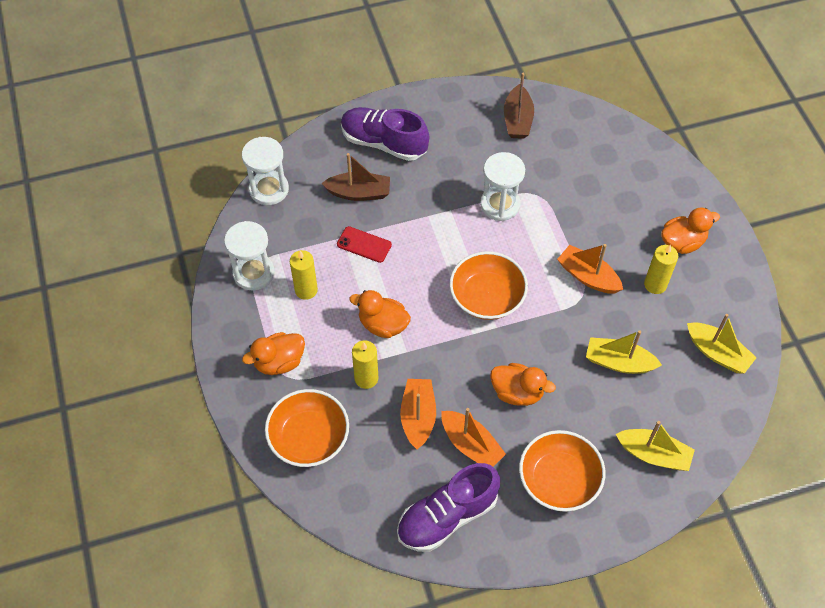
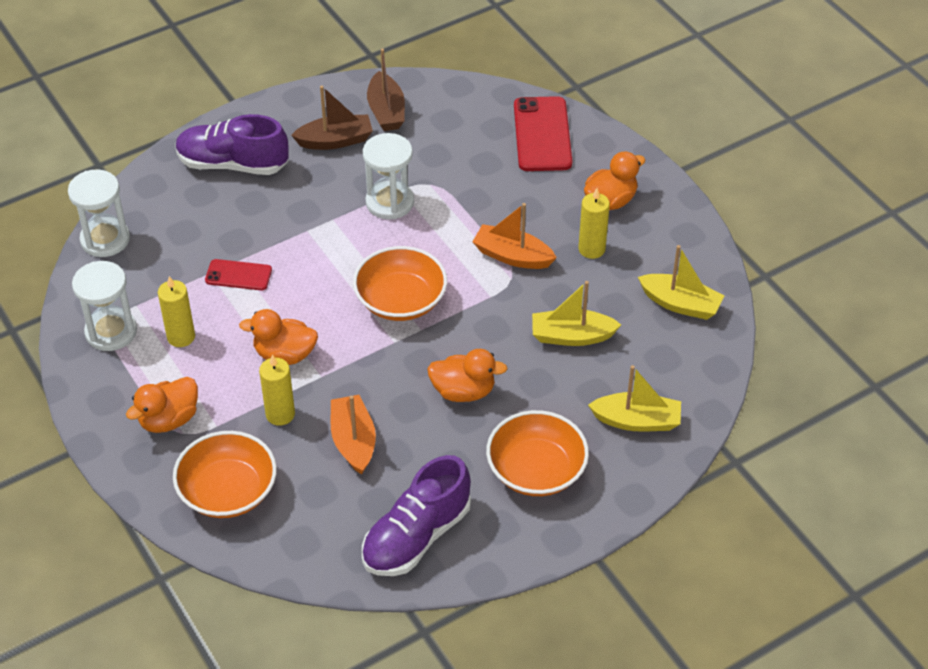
camera: 15 degrees left, 10 degrees down
brown boat [321,153,390,201] -> brown boat moved to [291,86,373,150]
orange boat [441,408,506,467] -> none
none -> red phone [514,96,572,171]

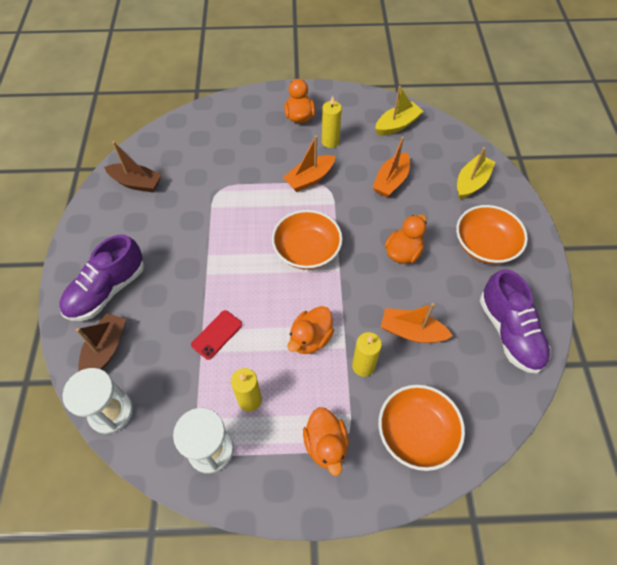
camera: 60 degrees left, 10 degrees up
brown boat [291,86,373,150] -> brown boat moved to [76,313,126,372]
white hourglass [363,133,414,219] -> none
red phone [514,96,572,171] -> none
yellow boat [532,281,621,346] -> orange boat [372,136,410,197]

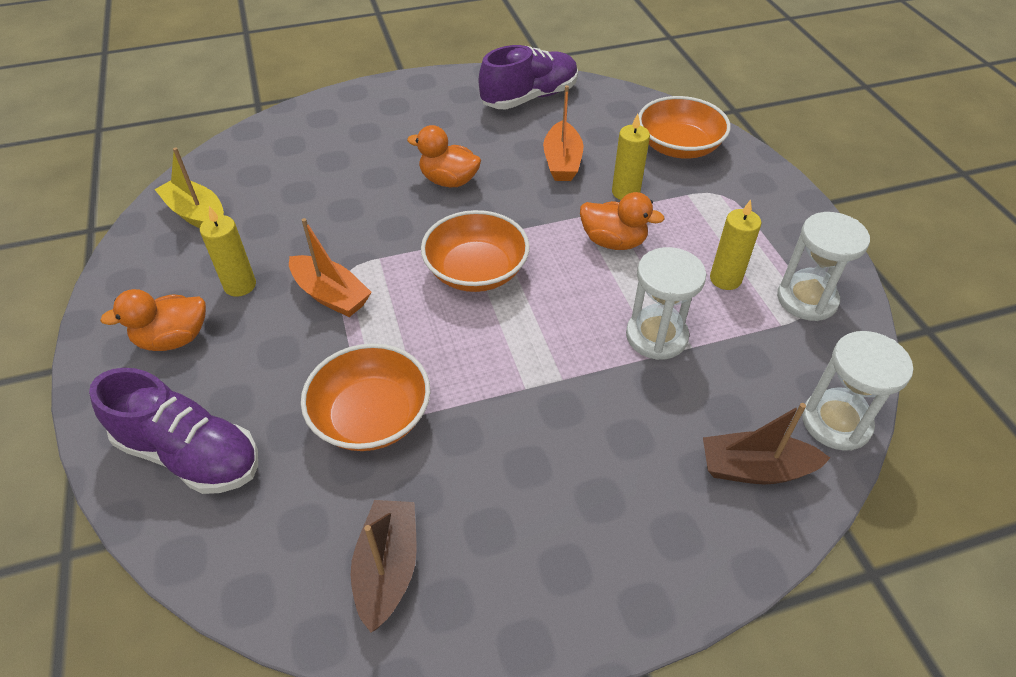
camera: 105 degrees left, 10 degrees down
purple shoe [60,234,144,321] -> purple shoe moved to [89,368,258,494]
red phone [191,310,242,360] -> white hourglass [626,247,706,360]
orange duck [303,407,349,476] -> none
orange boat [372,136,410,197] -> none
orange bowl [456,205,528,264] -> orange bowl moved to [301,343,430,451]
yellow boat [457,147,496,199] -> none

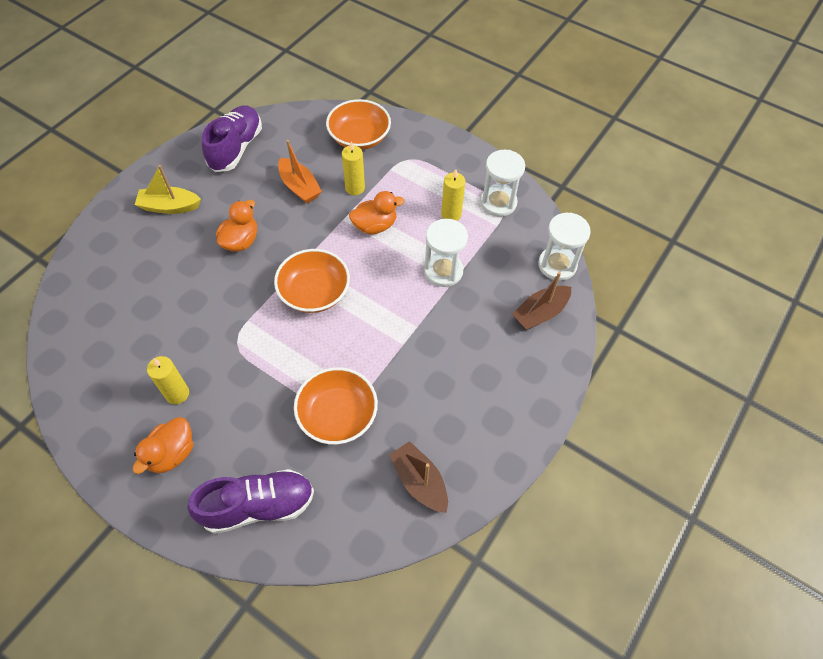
camera: 40 degrees left, 10 degrees up
yellow boat [155,147,224,228] -> yellow boat moved to [135,165,201,214]
orange boat [289,218,372,317] -> none
orange duck [407,125,481,187] -> orange duck turned 135 degrees clockwise [216,200,257,252]

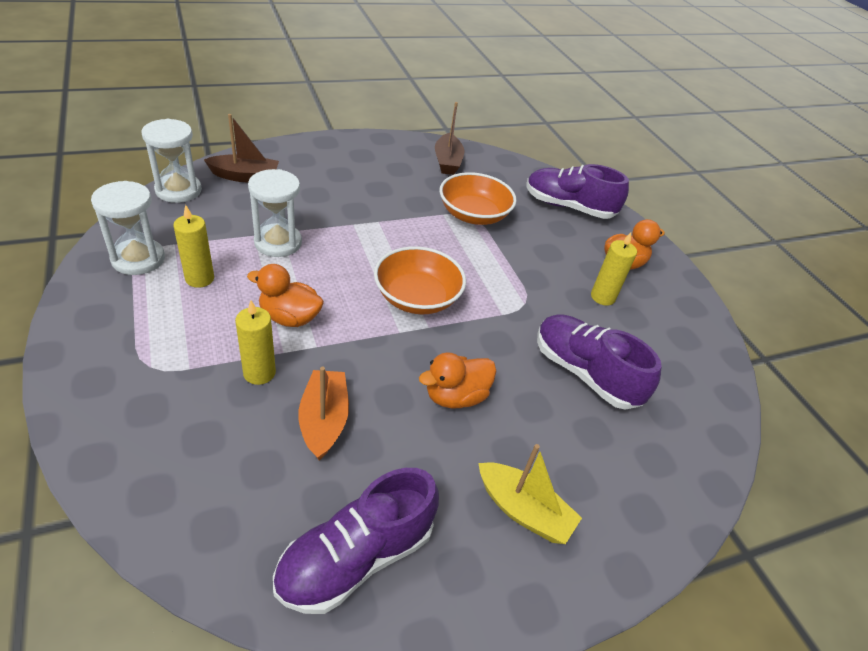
camera: 150 degrees left, 15 degrees down
orange bowl [326,99,391,150] -> none
none -> purple shoe [537,314,662,410]

